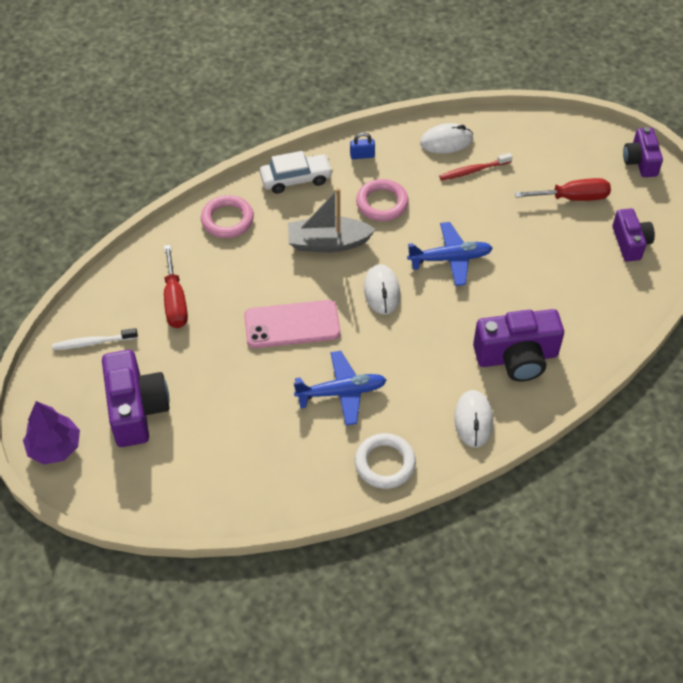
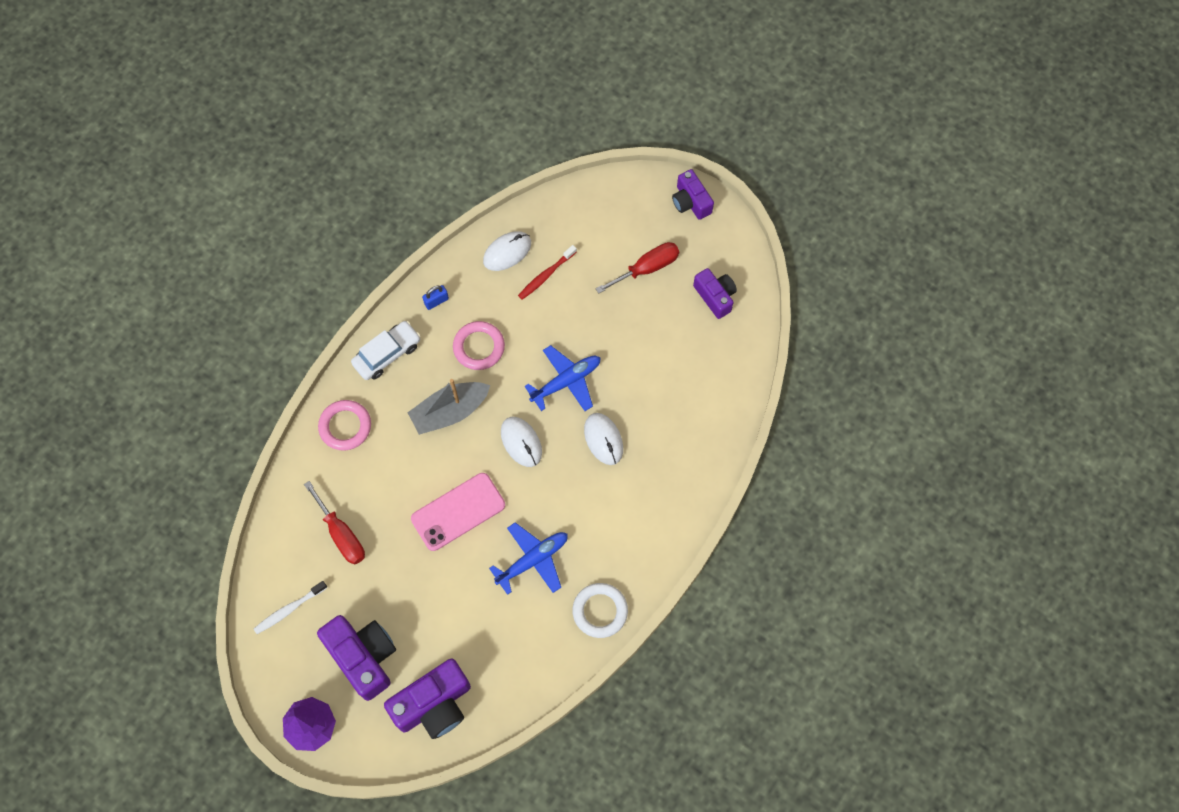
camera: 25 degrees left, 15 degrees up
white mouse [454,390,493,448] -> white mouse moved to [584,413,623,465]
purple camera [473,309,564,382] -> purple camera moved to [384,659,471,739]

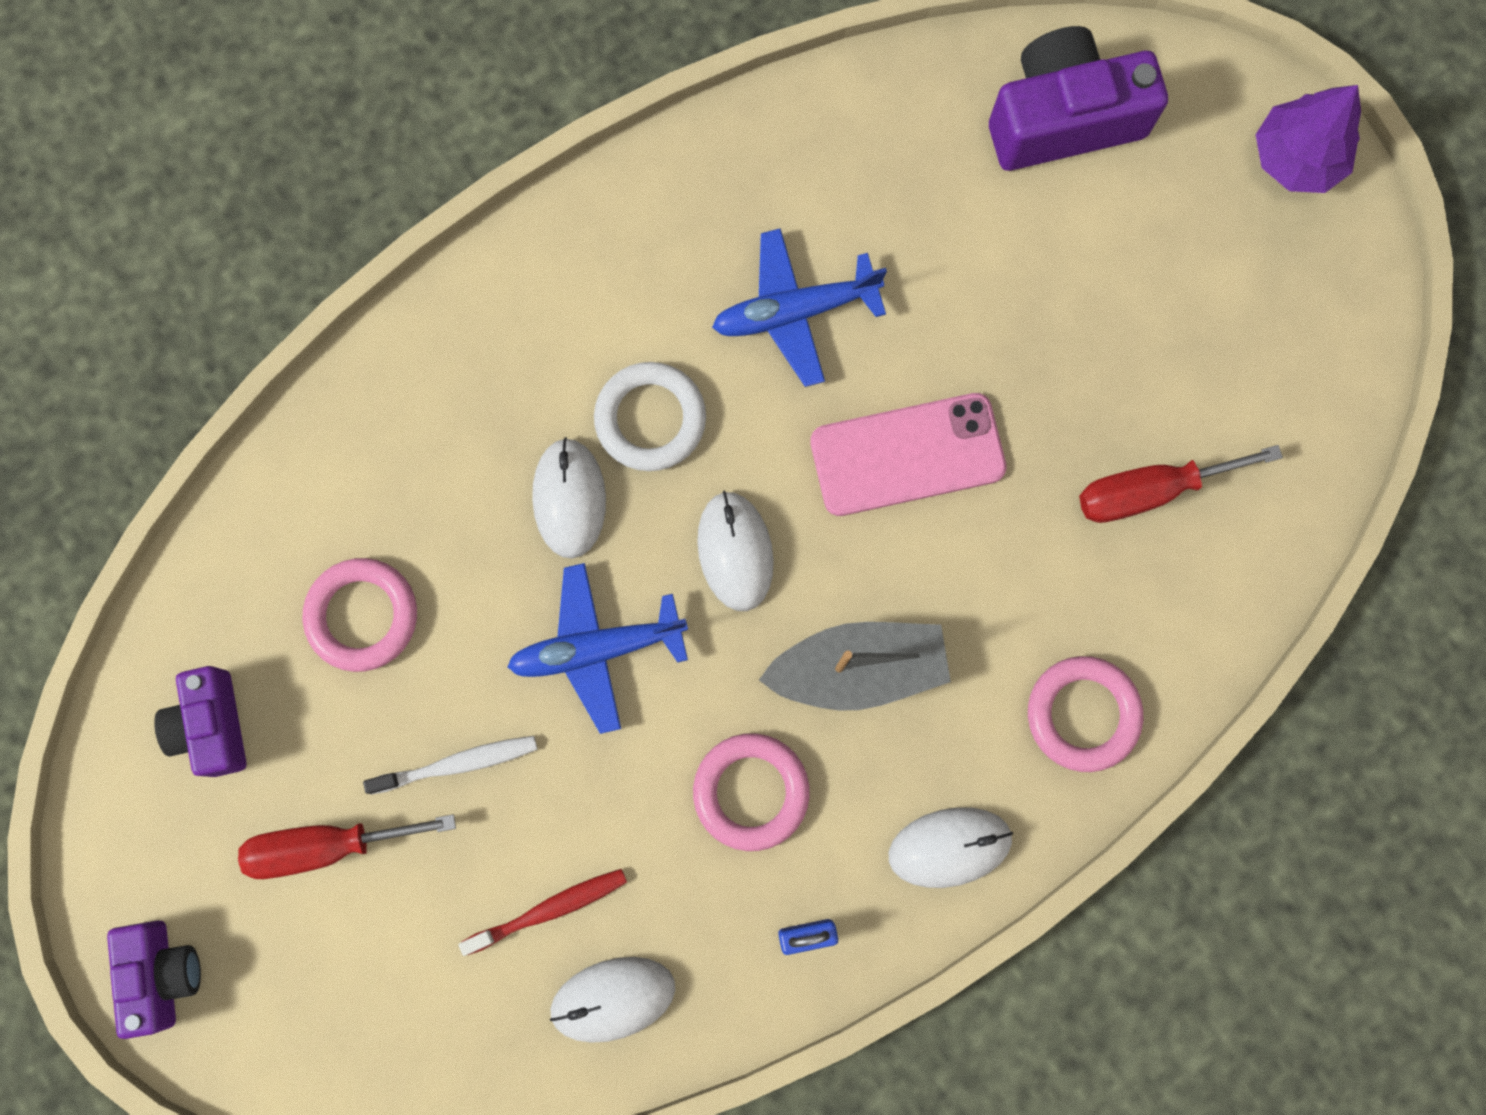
camera: 160 degrees left, 10 degrees up
white toothbrush [254,581,327,634] -> white toothbrush moved to [363,736,537,795]
red screwdriver [304,481,365,565] -> red screwdriver turned 90 degrees counterclockwise [1079,445,1283,523]
purple camera [317,615,396,701] -> none
white car [351,321,421,380] -> white mouse [889,807,1013,888]
white ring [572,583,628,638] -> white ring moved to [594,362,706,471]
none -> pink ring [303,558,417,672]

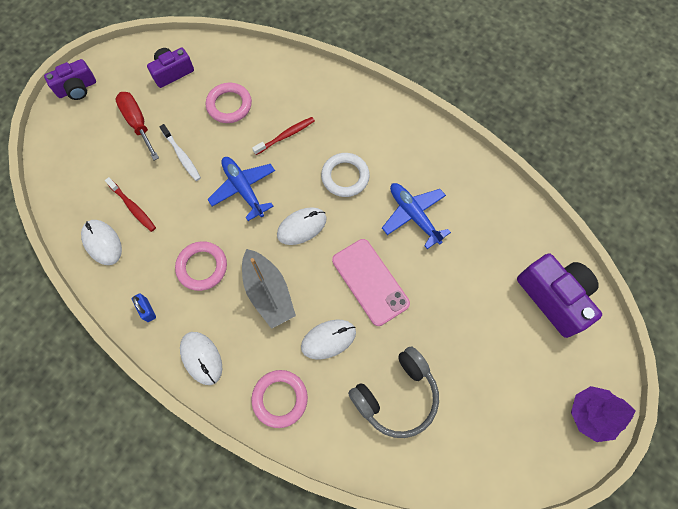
camera: 70 degrees right, 10 degrees down
white mouse [532,437,606,559] -> white mouse moved to [301,320,356,359]
red screwdriver [1079,445,1283,523] -> grey headphones [348,346,439,438]
none -> red toothbrush [252,117,315,155]

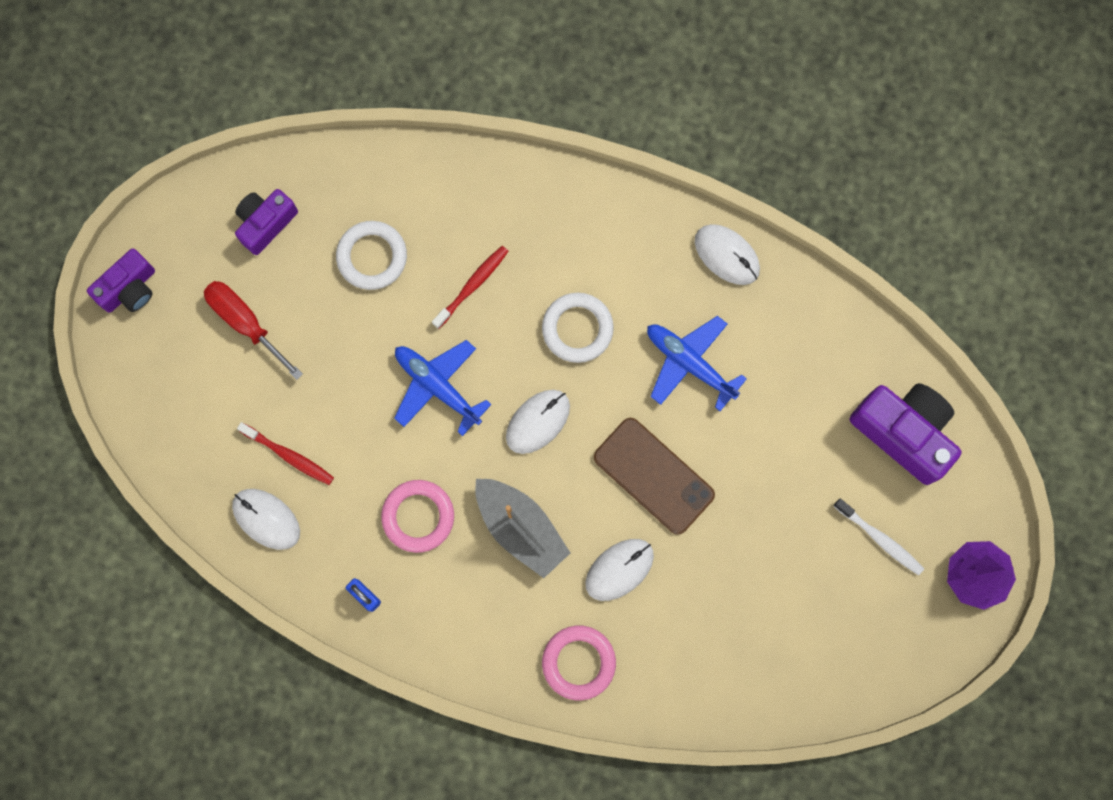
camera: 15 degrees left, 10 degrees up
white toothbrush [159,124,201,181] -> white toothbrush moved to [834,499,924,576]
white mouse [180,332,222,385] -> white mouse moved to [695,224,760,285]
pink ring [206,83,252,123] -> white ring [336,221,407,290]
pink phone [332,239,410,326] -> brown phone [594,418,715,535]
grey headphones [348,346,439,438] -> none

